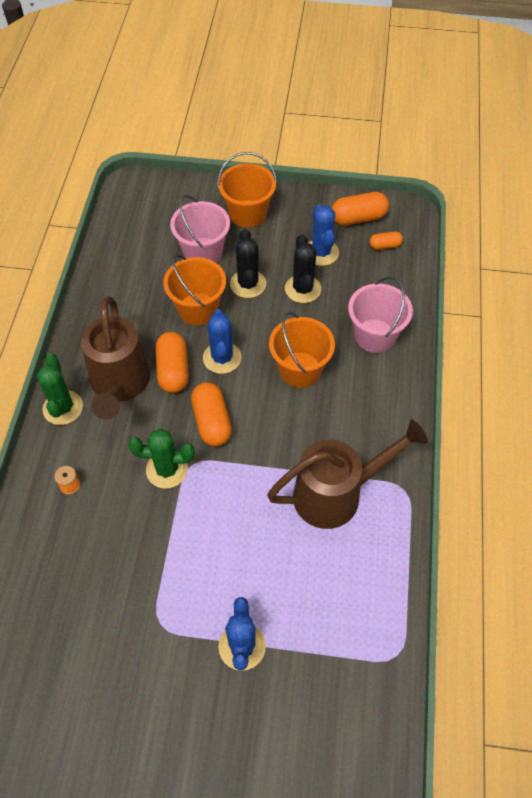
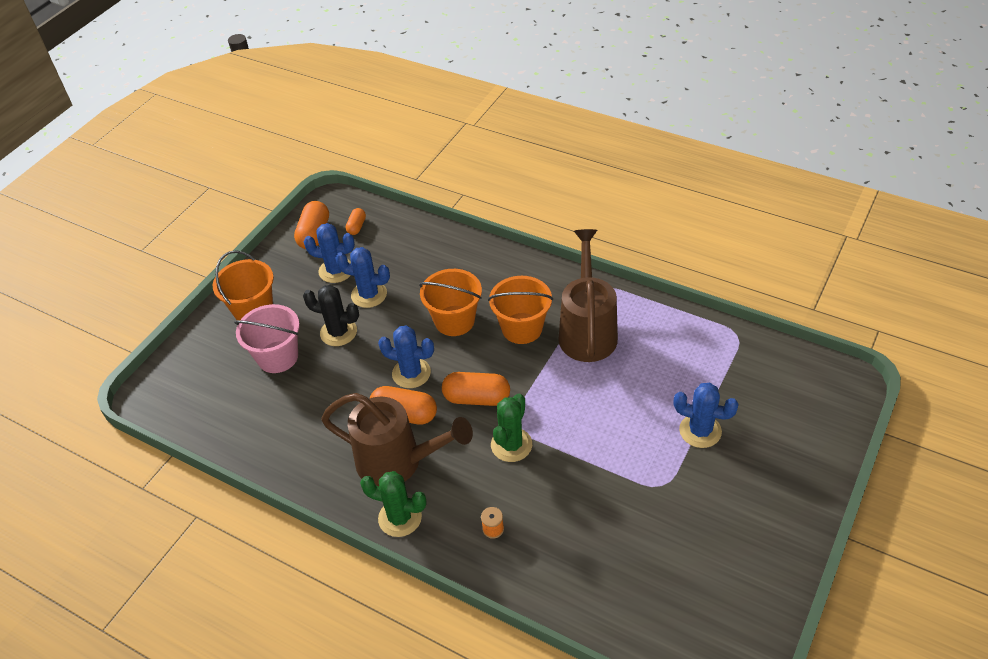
camera: 65 degrees left, 10 degrees down
orange bucket [163,254,226,325] -> orange bucket moved to [488,276,553,344]
black cactus [285,234,321,303] -> blue cactus [335,247,390,308]
pink bucket [348,277,413,353] -> none

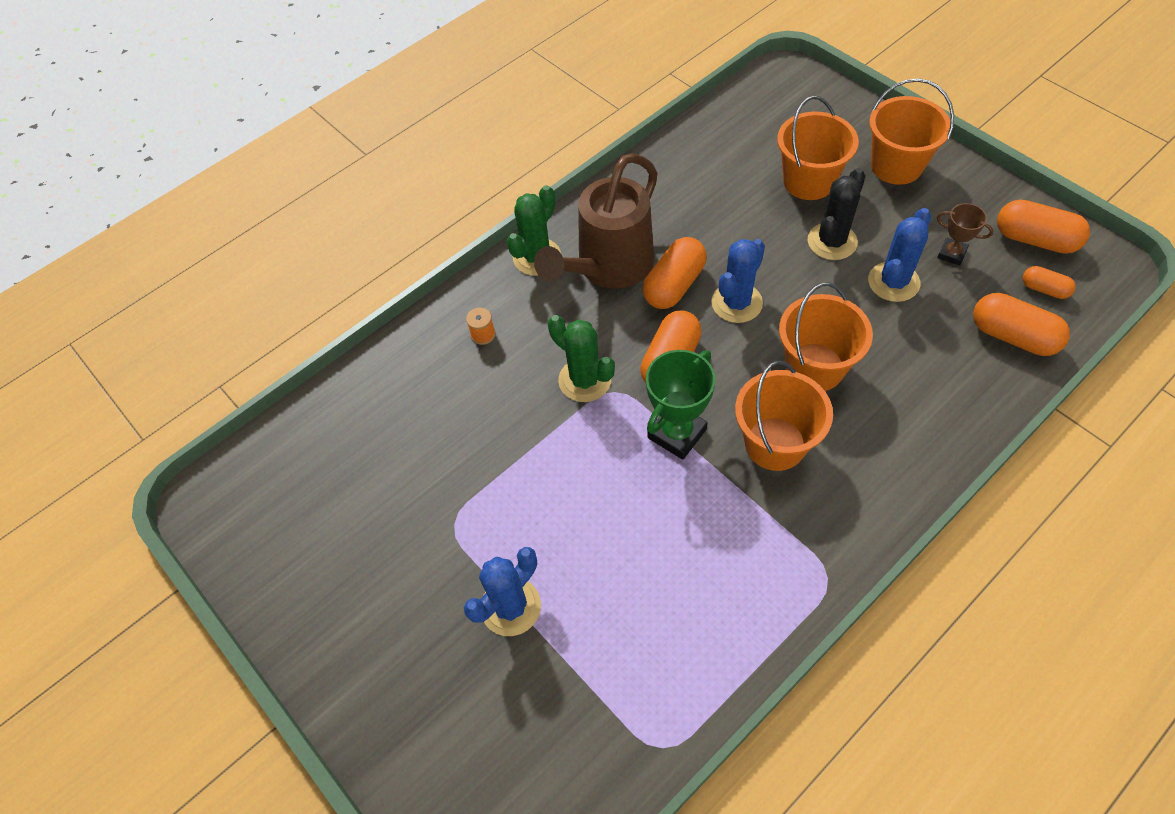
camera: 110 degrees right, 10 degrees up
pink bucket [234,304,300,373] -> orange bucket [777,96,859,200]
blue cactus [304,223,355,283] -> brown trophy [937,203,994,266]
brown watering can [558,229,618,362] -> none
none -> green trophy [646,350,715,460]
none -> orange capsule [973,293,1070,356]

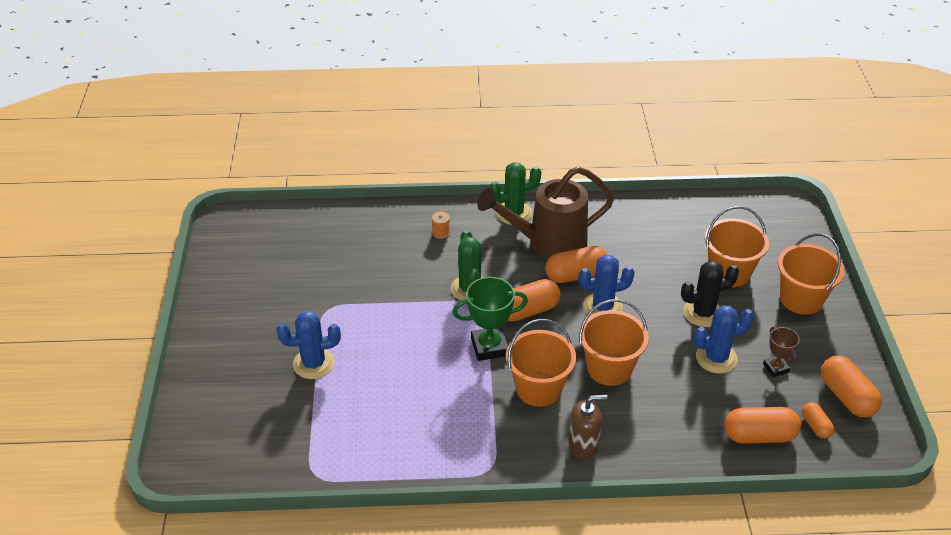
camera: 35 degrees right, 15 degrees down
orange capsule [973,293,1070,356] -> orange capsule turned 75 degrees counterclockwise [724,407,801,444]
none -> brown soap dispenser [569,395,607,459]

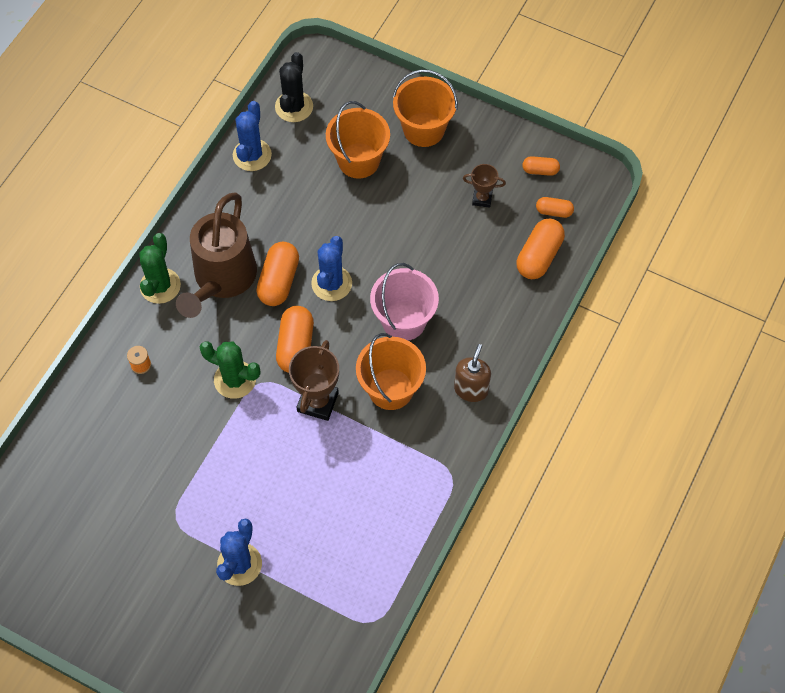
camera: 60 degrees left, 20 degrees up
green trophy [452,277,528,361] -> brown trophy [289,340,339,421]
orange bucket [579,299,649,386] -> pink bucket [370,263,439,341]
black cactus [681,261,739,327] -> black cactus moved to [275,52,313,122]
blue cactus [693,305,754,374] -> blue cactus moved to [233,101,272,171]
orange capsule [821,356,882,417] -> orange capsule [522,156,560,176], size x0.56

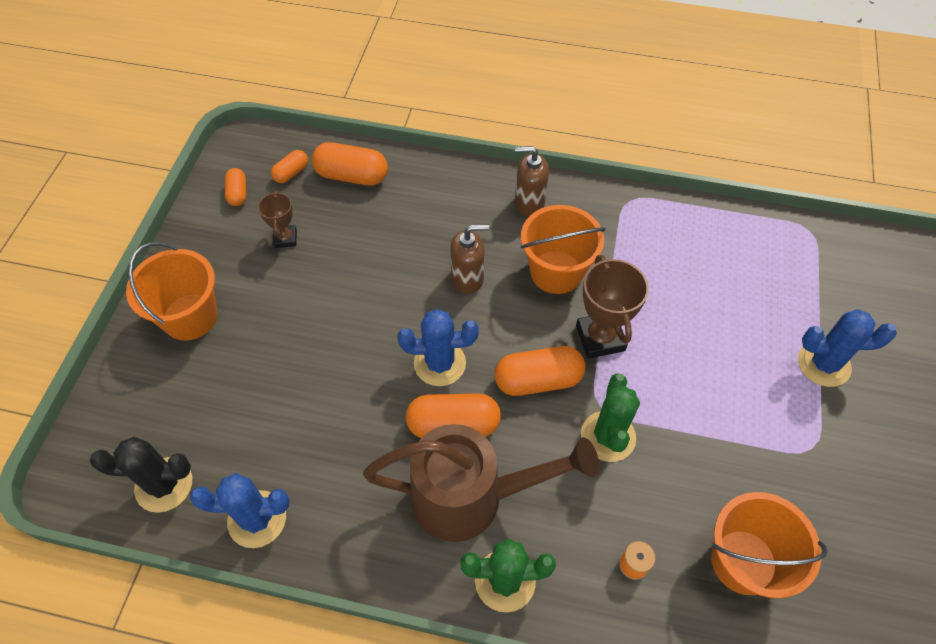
camera: 105 degrees left, 5 degrees down
brown trophy [289,340,339,421] -> brown trophy turned 75 degrees clockwise [576,255,649,359]
orange bucket [326,101,390,179] -> orange bucket moved to [711,492,828,598]
pink bucket [370,263,439,341] -> brown soap dispenser [450,224,489,294]
orange capsule [536,197,574,218] -> orange capsule turned 45 degrees clockwise [271,150,308,183]

